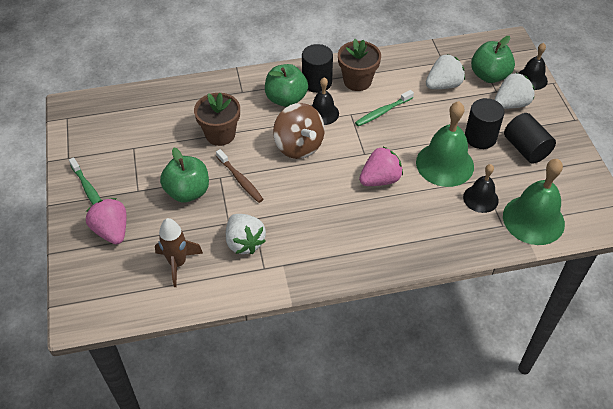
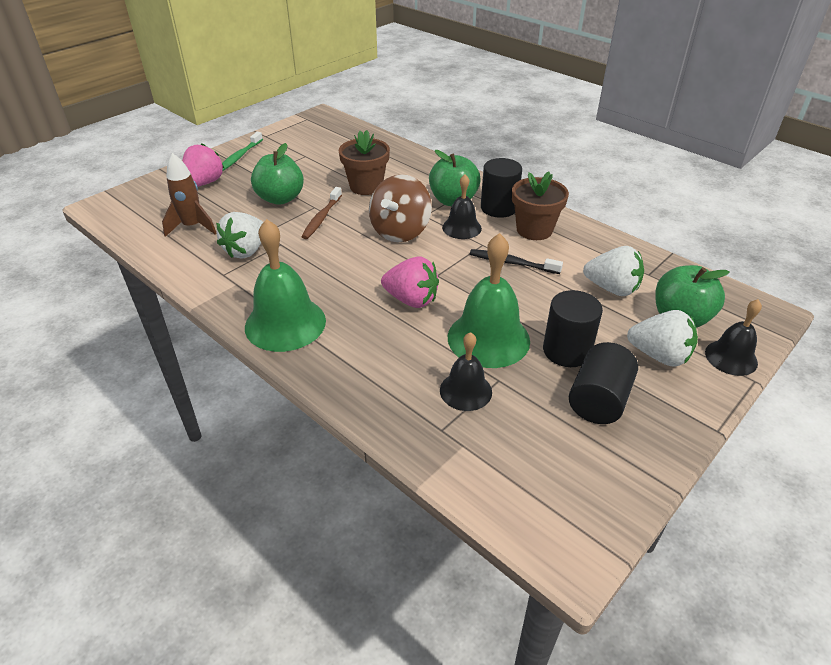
camera: 55 degrees right, 10 degrees down
green toothbrush [355,90,414,126] -> black toothbrush [470,249,563,274]
green bell [503,159,565,245] -> green bell moved to [245,219,326,352]

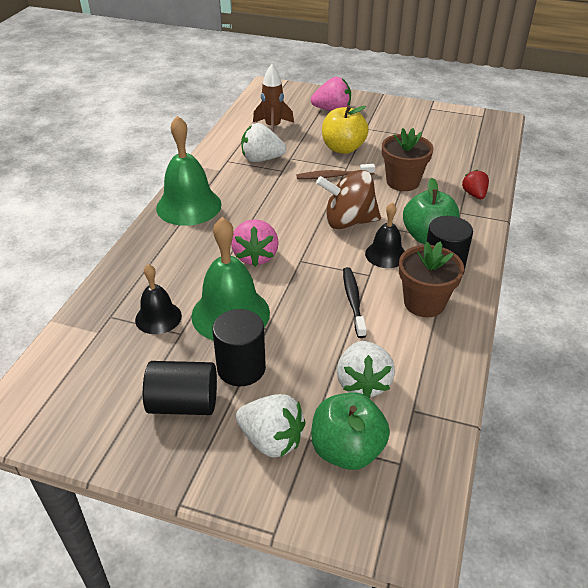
camera: 65 degrees right, 0 degrees up
green toothbrush [222,132,263,171] -> none
green apple [251,143,304,205] -> yellow apple [322,106,369,154]
white strawberry [627,310,698,367] -> white strawberry turned 60 degrees counterclockwise [236,394,306,457]
black bell [705,299,762,376] -> none
none -> red strawberry [462,170,489,199]

